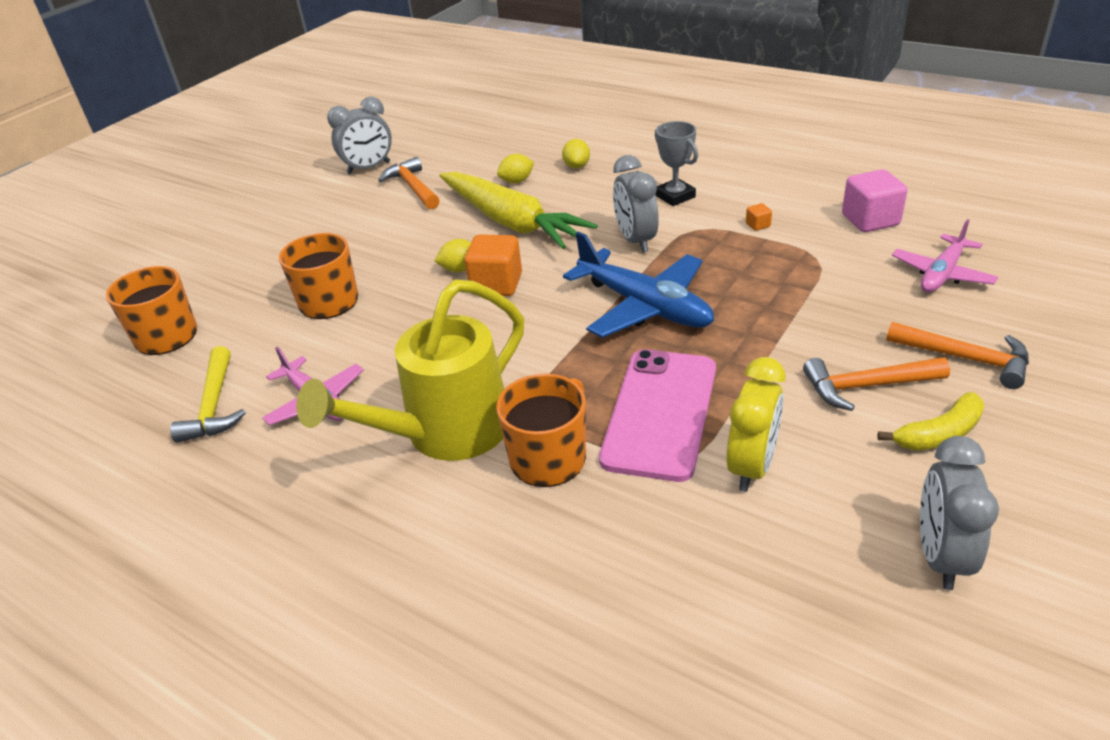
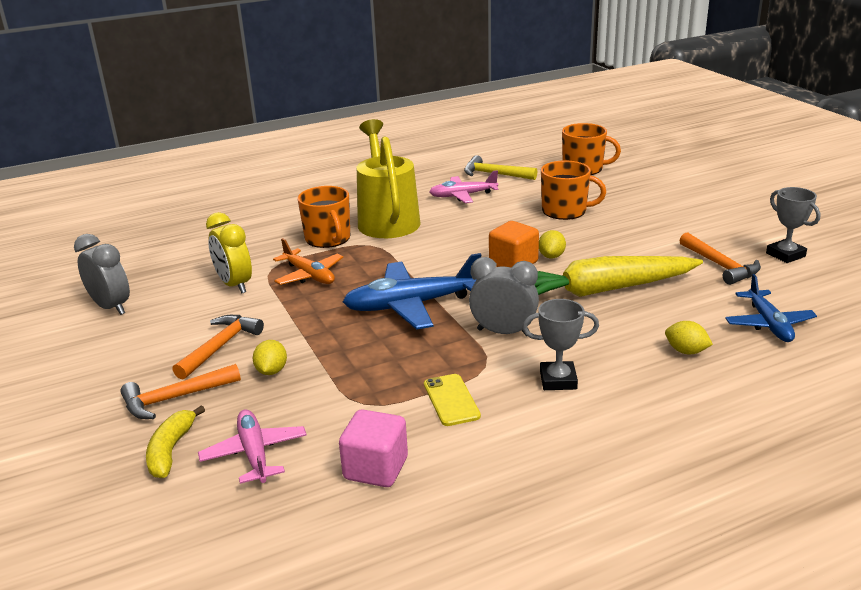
camera: 120 degrees right, 10 degrees down
grey clock [327,96,392,175] -> grey trophy [766,187,820,263]
orange hammer [378,157,440,209] -> orange hammer turned 60 degrees clockwise [679,232,761,285]
yellow lemon [497,154,534,183] -> yellow lemon moved to [253,340,287,375]
pink phone [599,349,716,482] -> orange plane [273,238,343,285]
orange cube [746,203,772,231] -> yellow phone [424,374,481,426]
yellow banana [877,392,984,451] -> yellow banana moved to [146,405,205,478]
none -> blue plane [725,274,817,342]

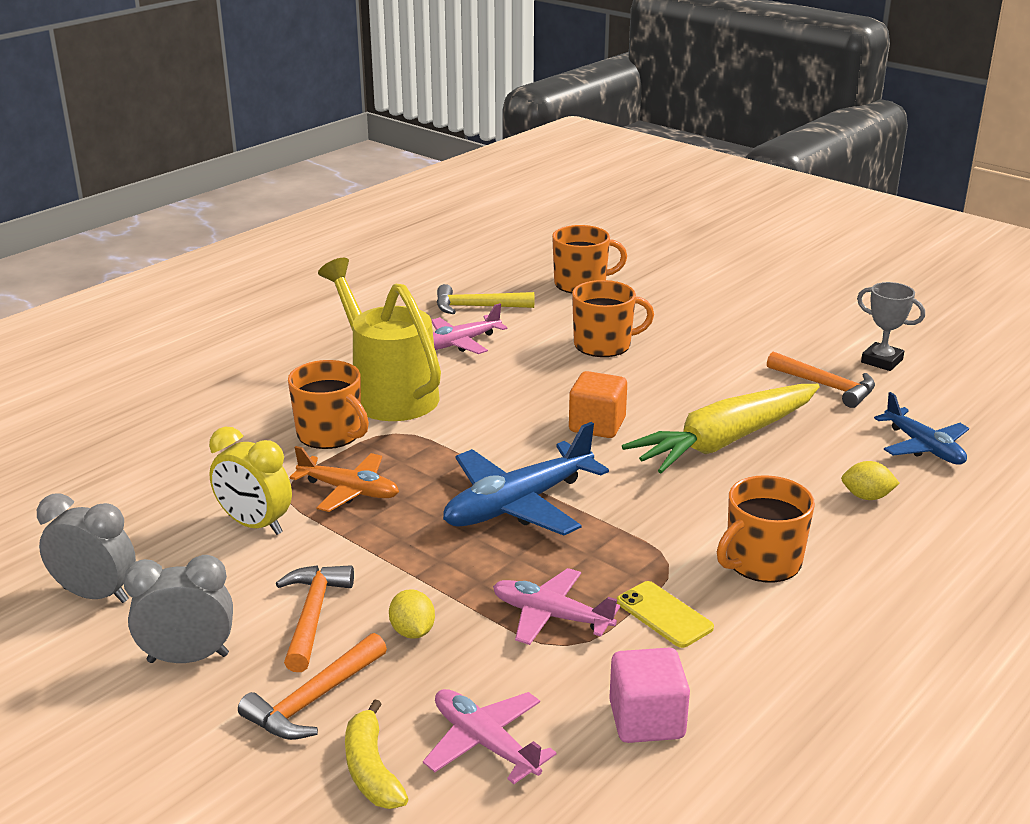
camera: 25 degrees left, 0 degrees up
grey clock [469,257,539,336] -> grey clock moved to [123,555,233,663]
grey trophy [522,299,599,390] -> orange mug [717,475,815,582]
yellow lemon [539,230,566,258] -> none
none -> pink plane [493,568,620,645]

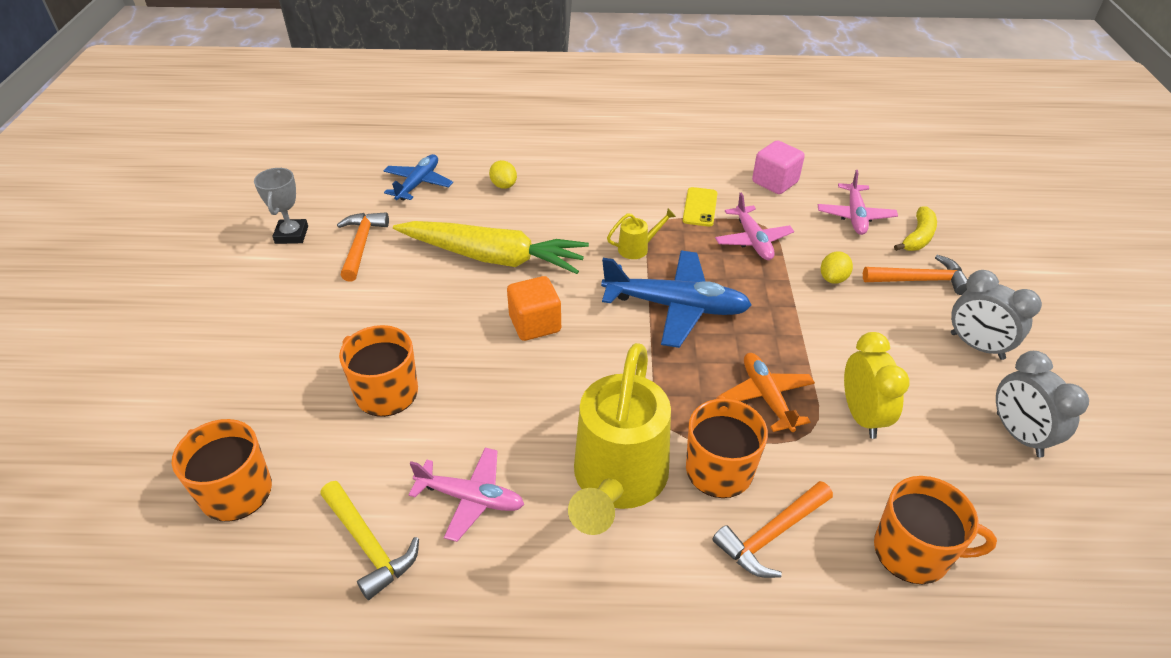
camera: 130 degrees left, 15 degrees up
orange hammer [276,565,354,672] -> orange hammer moved to [713,481,833,578]
orange mug [717,475,815,582] -> orange mug moved to [874,476,997,584]
none -> yellow watering can [607,208,676,259]

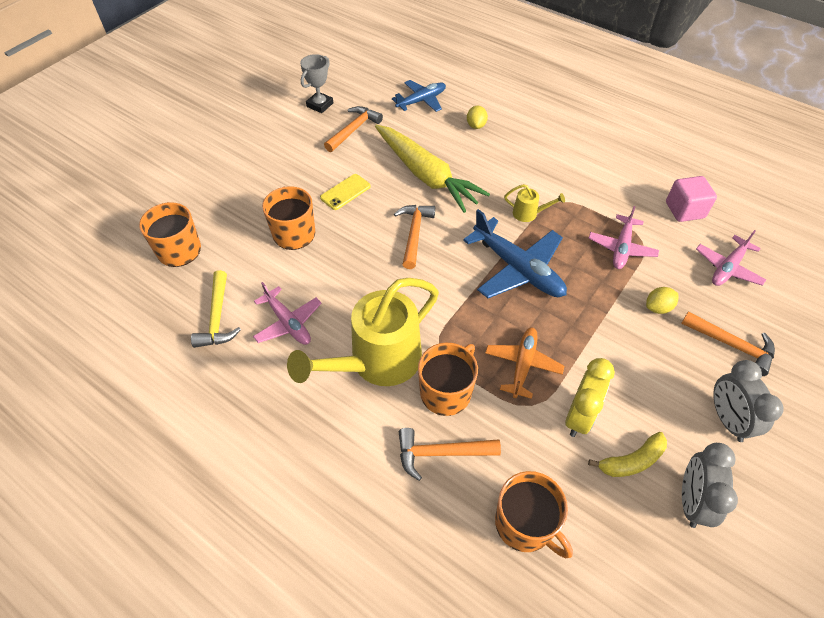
camera: 35 degrees right, 10 degrees up
orange cube [507,276,561,341] -> orange hammer [394,205,435,269]
yellow phone [683,187,717,227] -> yellow phone moved to [320,174,371,210]
yellow banana [894,206,937,251] -> yellow banana moved to [588,432,667,477]

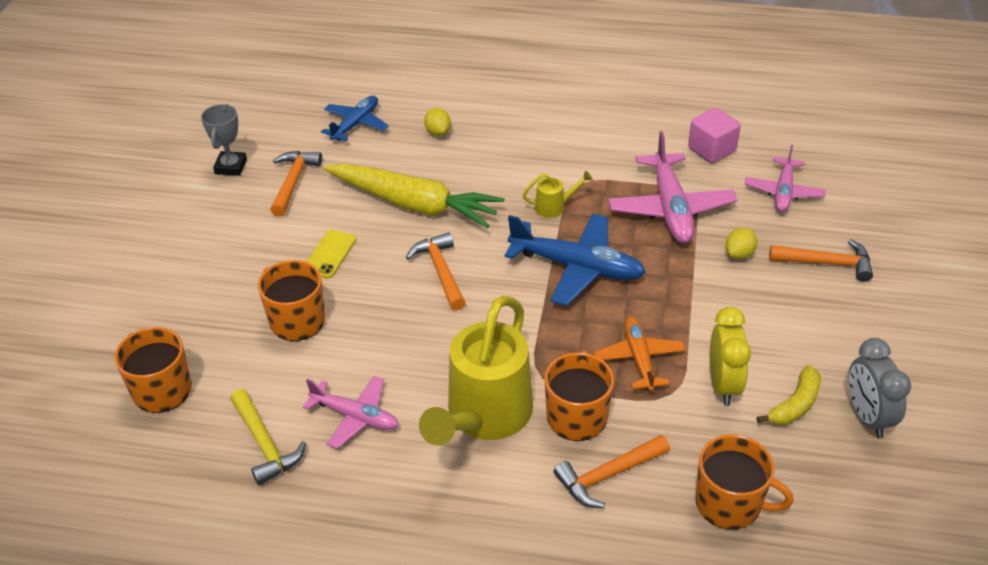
camera: 25 degrees left, 10 degrees down
pink plane [588,206,659,269] -> pink plane [608,131,737,243], size x1.59
grey clock [713,360,784,442] -> none

